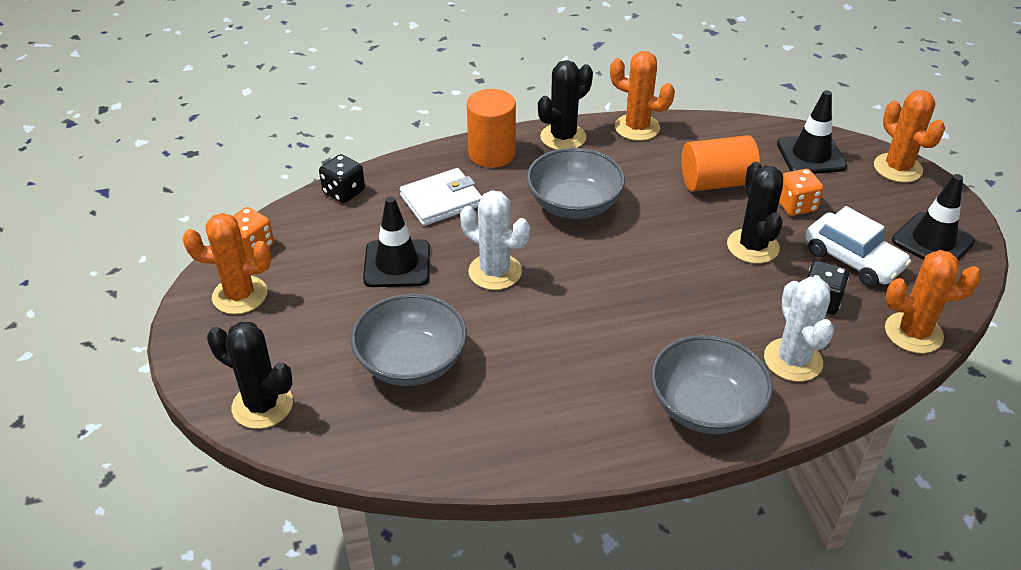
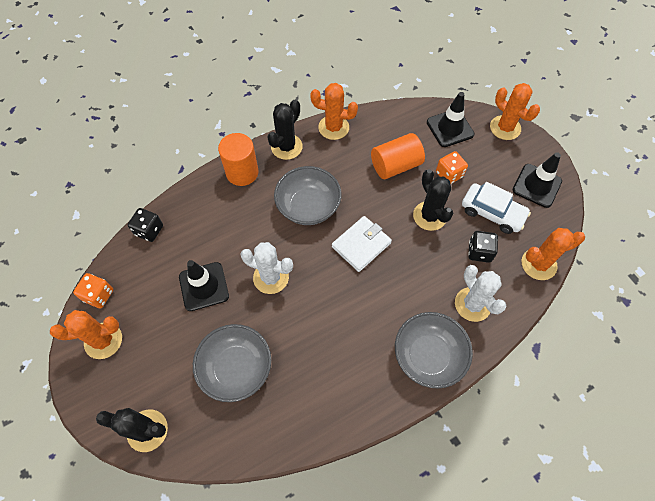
camera: 15 degrees left, 20 degrees up
white wallet [400,168,482,226] -> white wallet moved to [332,216,392,272]

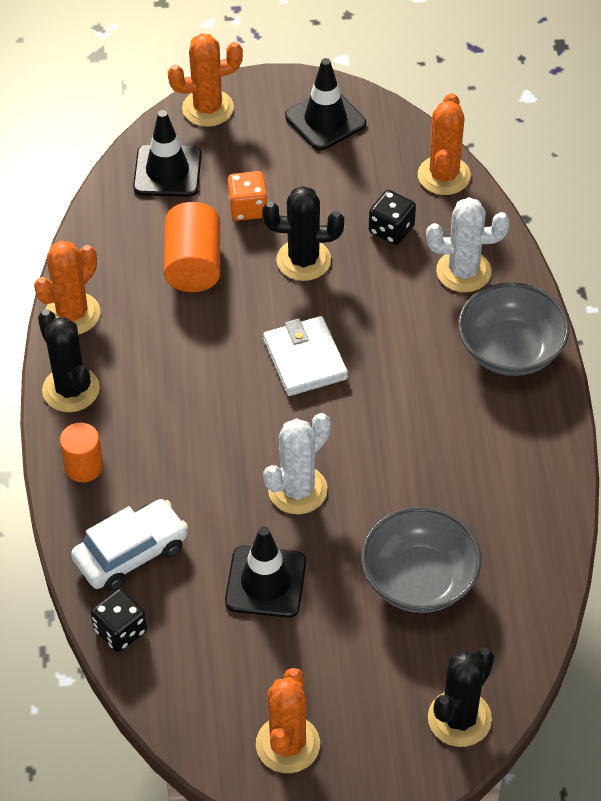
camera: 65 degrees left, 10 degrees down
orange dice [73,273,113,308] -> none
orange cylinder [218,133,259,186] -> orange cylinder [60,423,103,482], size x0.65
grey bowl [274,166,342,225] -> none
white car [462,182,531,234] -> white car moved to [71,499,188,591]

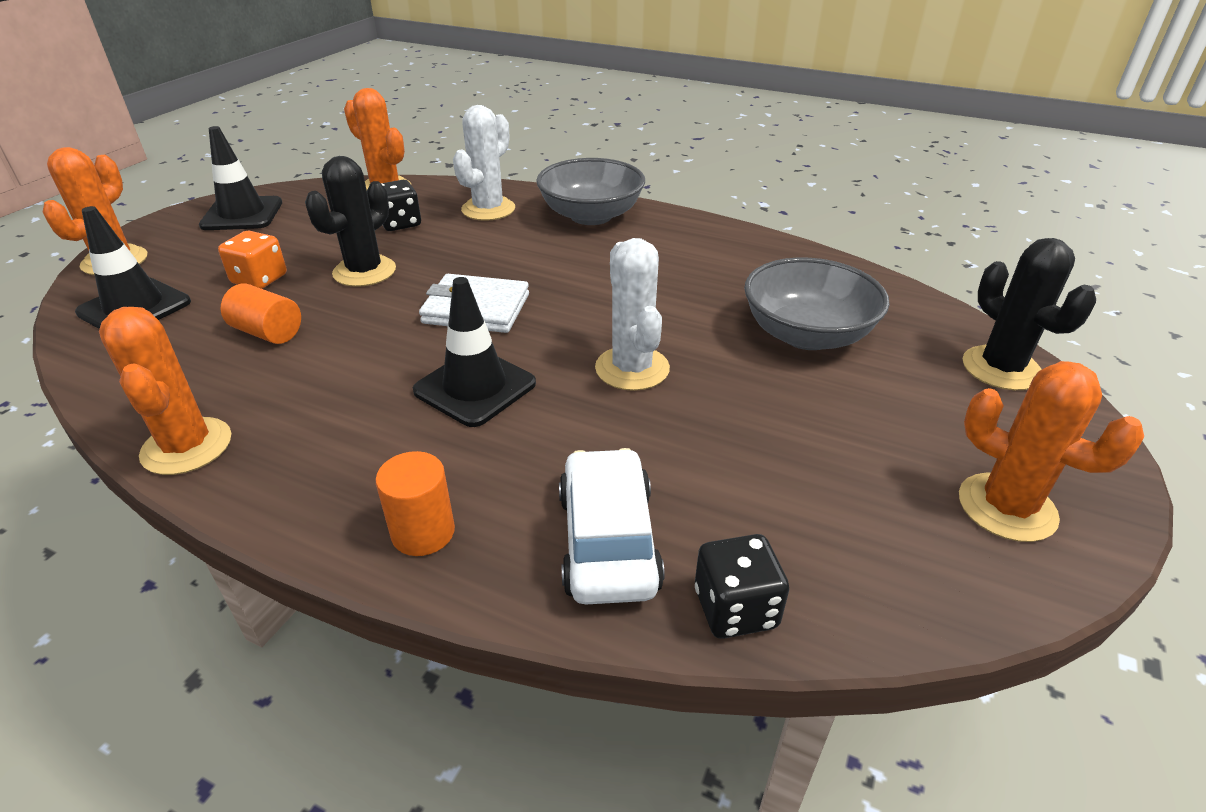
camera: 60 degrees left, 15 degrees down
black cactus [38,309,100,412] -> none
orange cylinder [164,202,220,292] -> orange cylinder [221,284,301,344], size x0.65
black traffic cone [225,526,306,618] -> black traffic cone moved to [413,277,536,427]

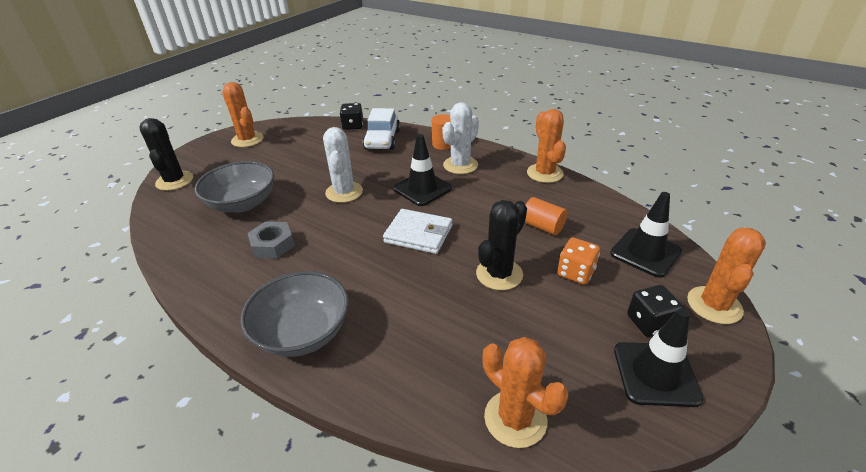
camera: 170 degrees left, 0 degrees up
black dice [381,180,421,231] -> black dice moved to [627,285,684,337]
white cactus [453,105,515,221] -> white cactus moved to [442,102,479,174]
none -> grey nut [247,221,295,259]

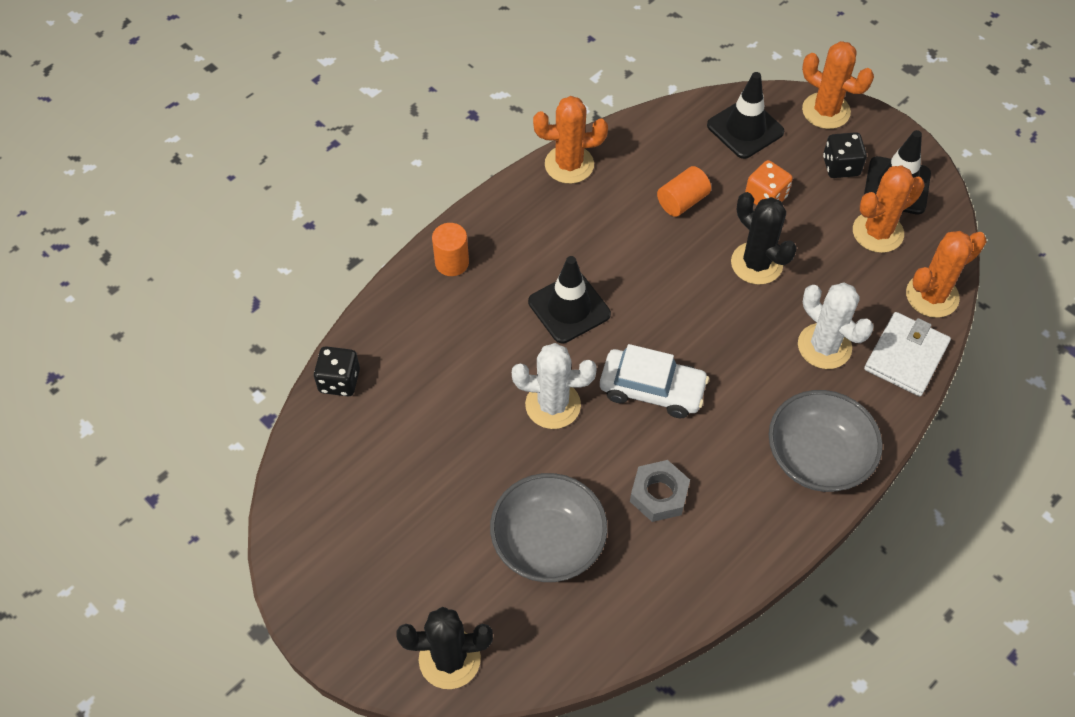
camera: 80 degrees left, 20 degrees up
orange cactus [222,82,263,147] -> orange cactus moved to [853,165,925,253]
white car [363,108,400,150] -> white car moved to [600,344,709,418]
white wallet [383,209,452,254] -> white wallet moved to [864,312,951,396]
white cactus [442,102,479,174] -> white cactus moved to [798,283,874,369]

